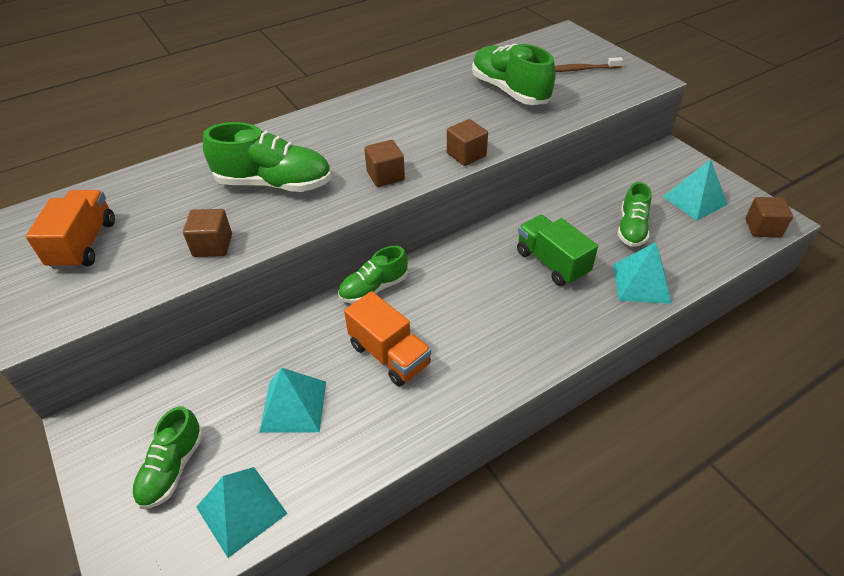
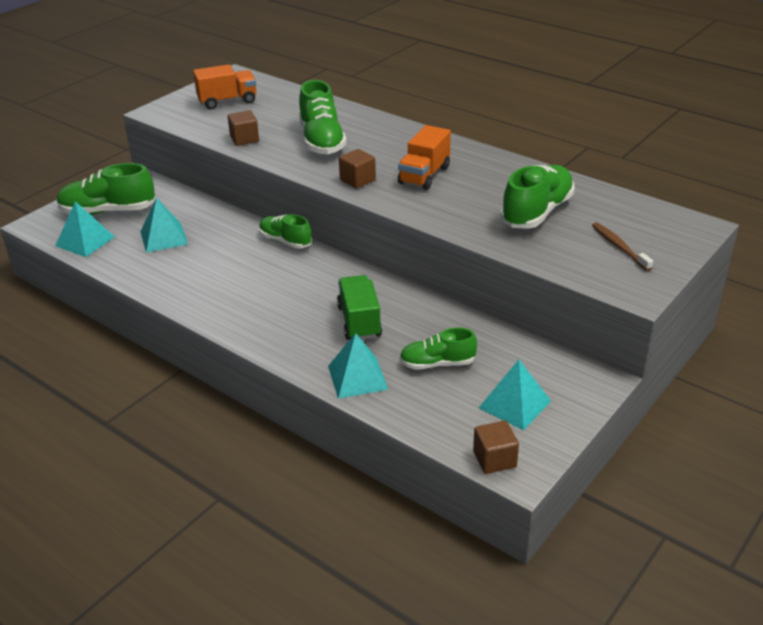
camera: 70 degrees right, 10 degrees down
green shoe [132,406,203,509] -> green shoe [56,163,155,215], size x1.60
orange truck [344,291,431,387] -> orange truck moved to [398,125,451,190]
brown cube [447,119,488,166] -> none
green truck [517,215,598,286] -> green truck turned 45 degrees counterclockwise [337,275,382,340]

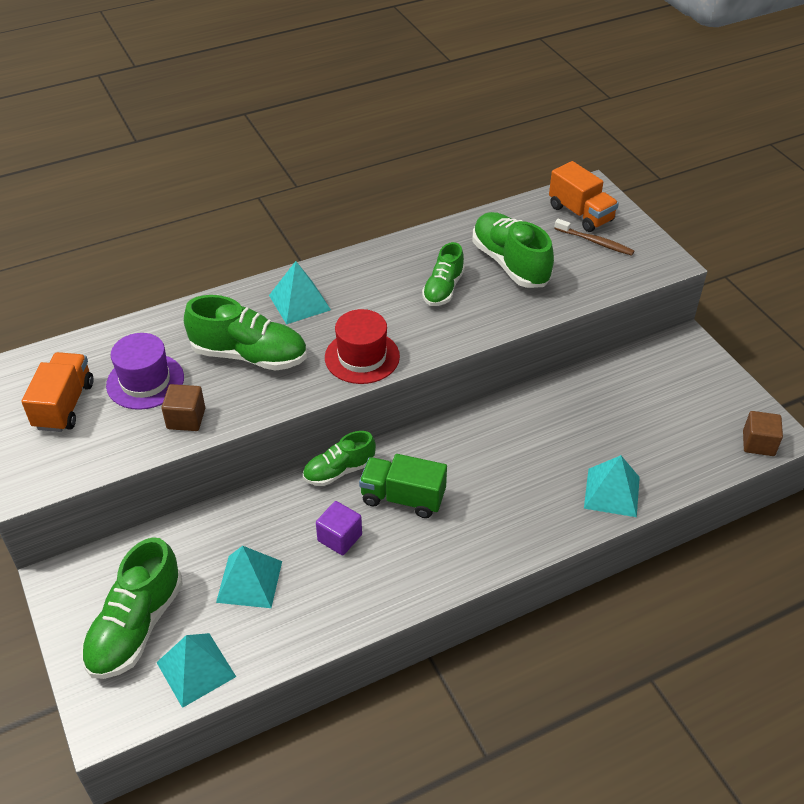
camera: 65 degrees left, 10 degrees up
green truck [337,275,382,340] -> green truck moved to [359,454,447,518]
brown cube [339,149,376,189] -> red hat [325,309,400,384]
orange truck [398,125,451,190] -> orange truck moved to [549,161,619,232]
green shoe [399,328,477,370] -> green shoe moved to [422,242,465,306]
turquoise pyramid [479,360,551,430] -> turquoise pyramid moved to [269,261,331,324]
brown toothbrush [592,222,653,271] -> brown toothbrush turned 150 degrees counterclockwise [554,219,634,256]
none -> purple hat [106,333,184,410]
none -> purple cube [316,501,362,555]

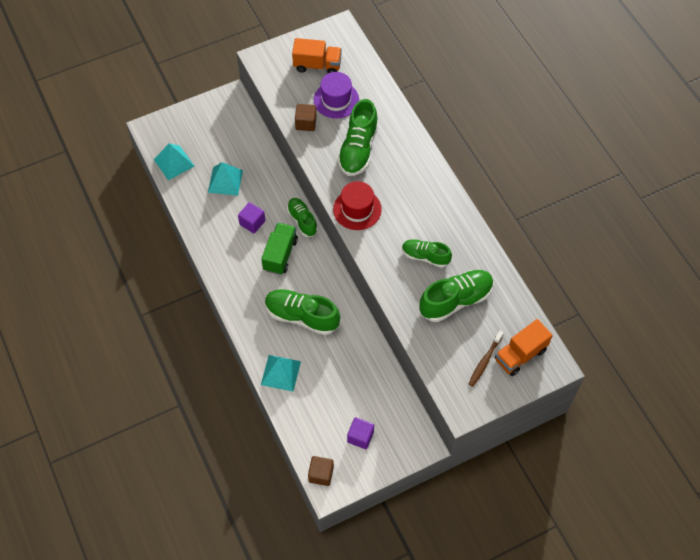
camera: 90 degrees right, 15 degrees up
green shoe [81,537,183,679] -> green shoe moved to [265,289,340,335]
turquoise pyramid [269,261,331,324] -> none
none -> purple cube [347,417,374,449]

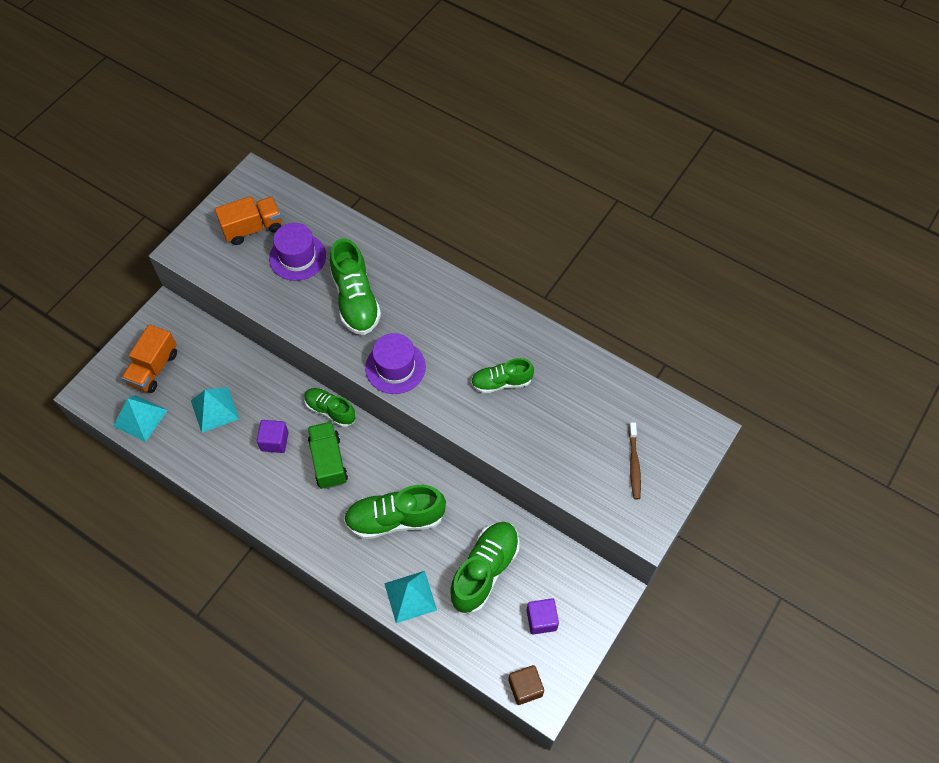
camera: 30 degrees left, 0 degrees up
brown cube [295,104,317,131] -> none
red hat [333,181,382,230] -> purple hat [365,333,426,394]
green shoe [419,270,494,322] -> green shoe moved to [449,522,519,613]
orange truck [495,319,553,376] -> orange truck moved to [121,324,177,393]

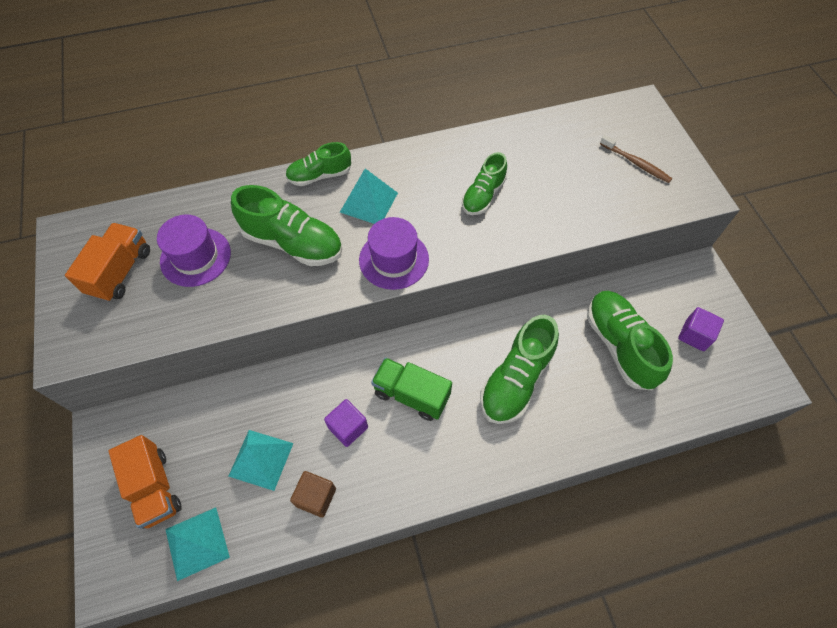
camera: 50 degrees left, 0 degrees up
green shoe [304,388,356,427] -> green shoe moved to [285,142,351,186]
turquoise pyramid [384,571,437,623] -> turquoise pyramid moved to [340,169,398,224]
brown cube [508,665,544,705] -> brown cube moved to [290,471,336,518]

